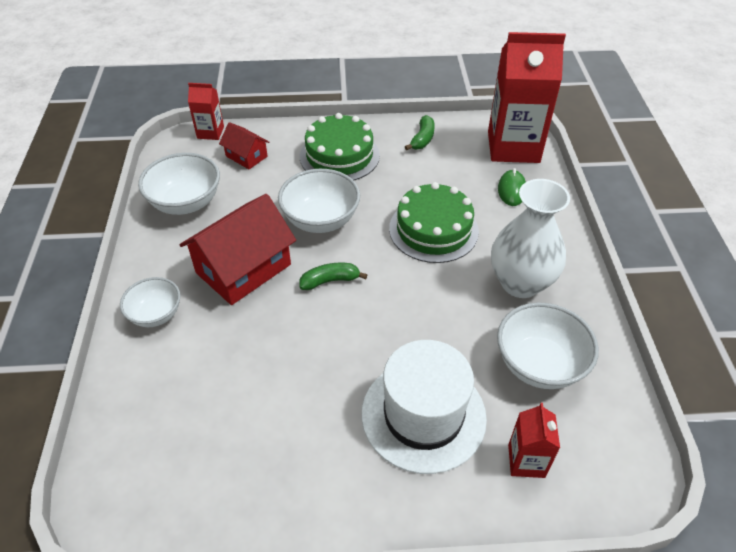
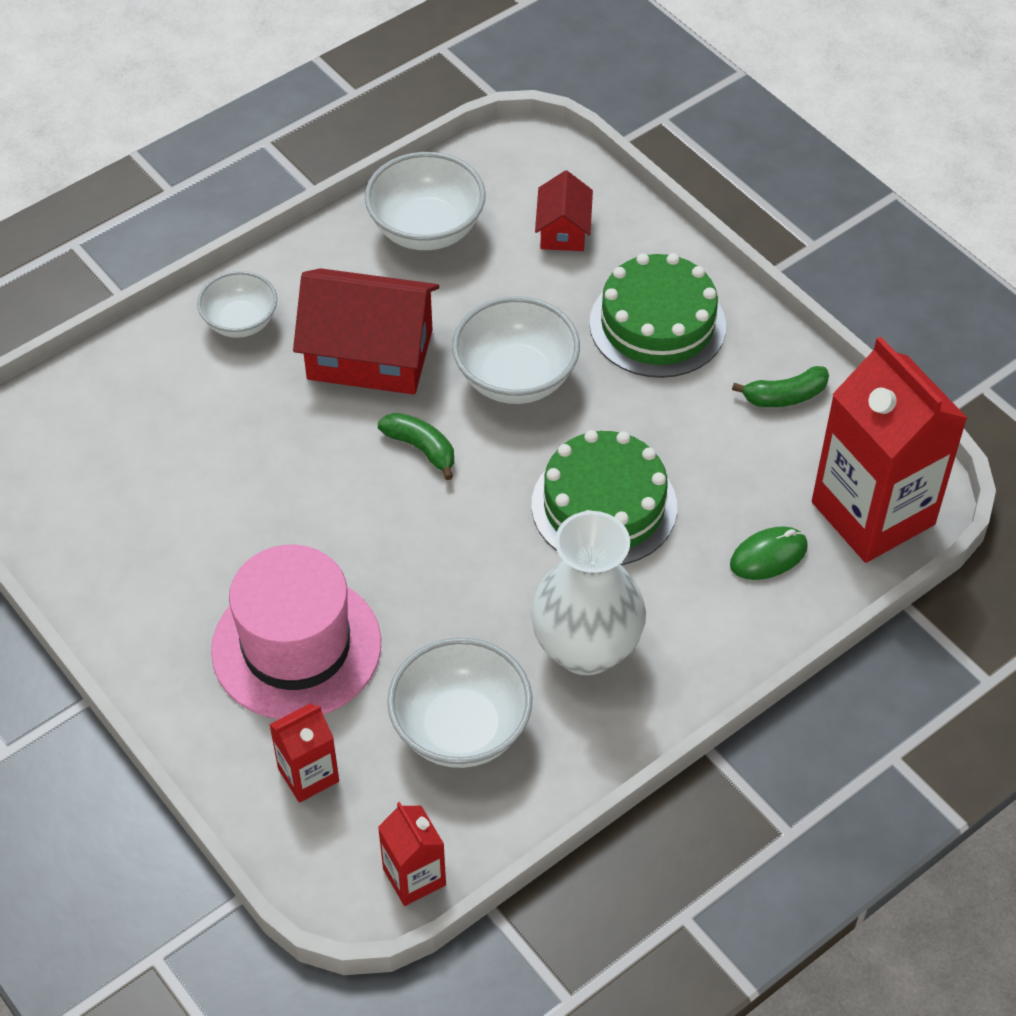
camera: 55 degrees right, 5 degrees up
red carton [188,83,224,140] -> red carton moved to [378,802,446,906]
white hat [361,340,487,474] -> pink hat [211,545,381,719]

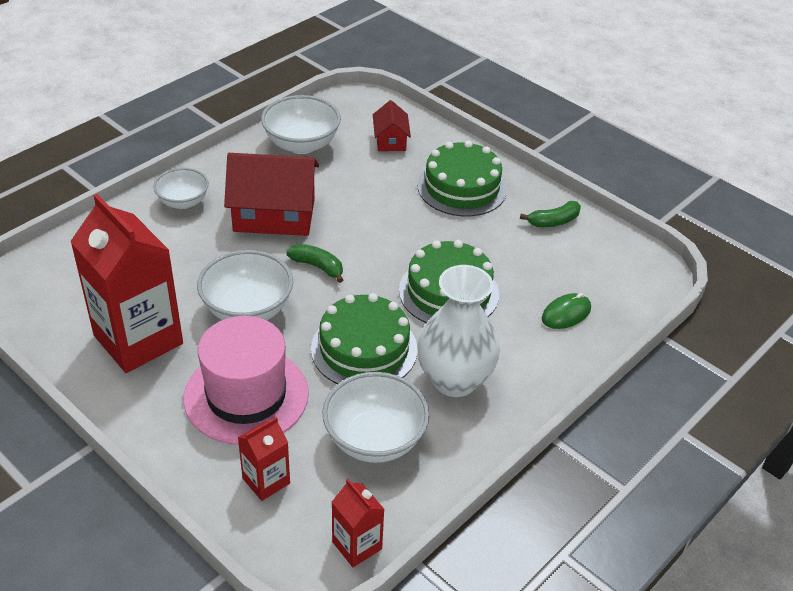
camera: 10 degrees left, 10 degrees down
white bowl [452,296,580,404] -> white bowl moved to [197,250,293,320]
red carton [812,336,967,563] -> red carton moved to [70,194,183,373]
none -> green cake [311,293,417,384]

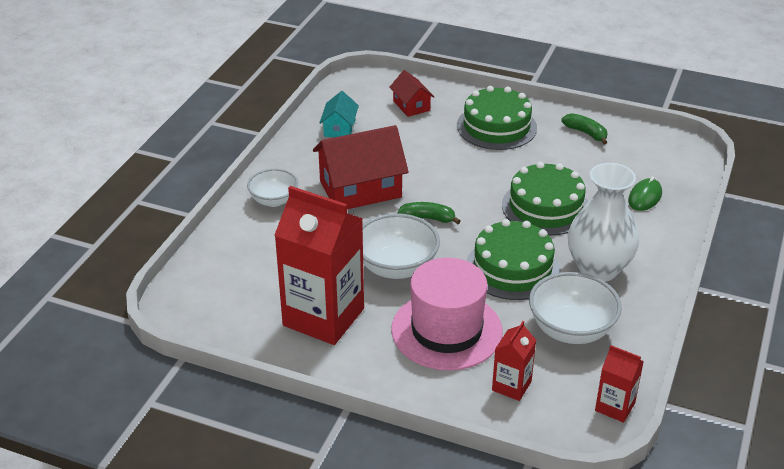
camera: 20 degrees left, 5 degrees down
white bowl [261,95,341,154] -> turquoise house [319,91,359,137]
green banana [520,201,581,227] -> green banana turned 90 degrees counterclockwise [561,113,607,144]

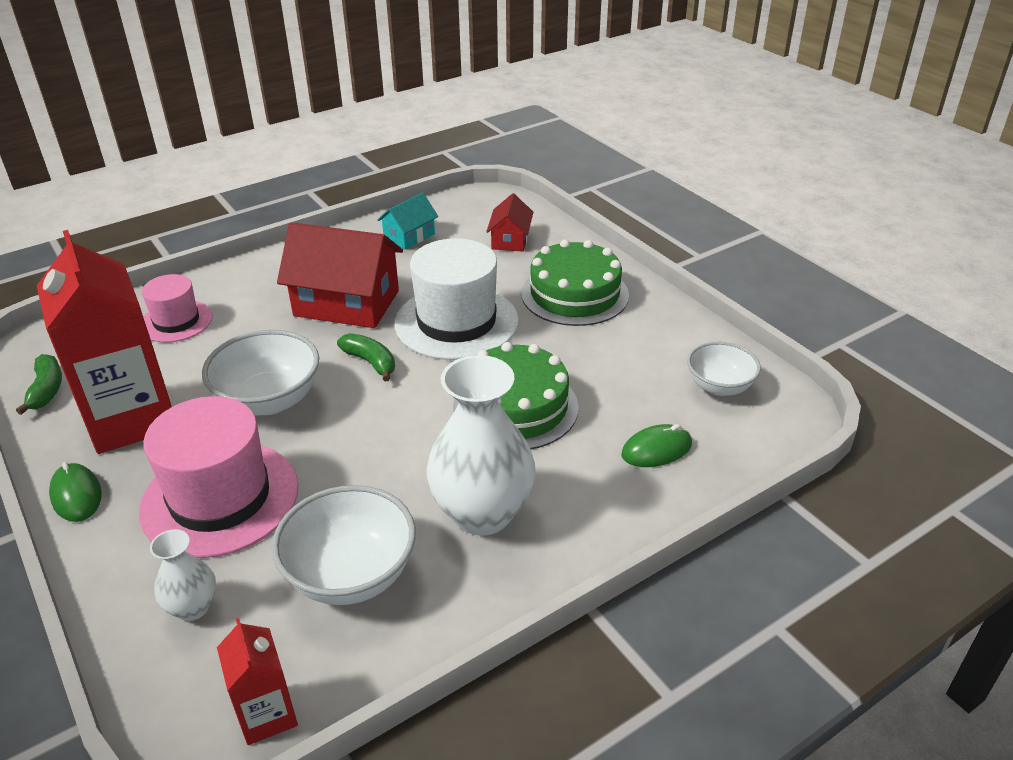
camera: 35 degrees right, 0 degrees up
white bowl [247,169,298,207] -> white bowl moved to [687,342,761,396]
green cake [467,219,560,300] -> none
red carton [492,321,536,401] -> white vase [150,529,216,621]
green banana [561,113,607,144] -> green banana moved to [16,354,62,415]
none -> green mouse [49,462,102,522]
none -> pink hat [142,274,213,342]
none -> white hat [395,238,519,360]

